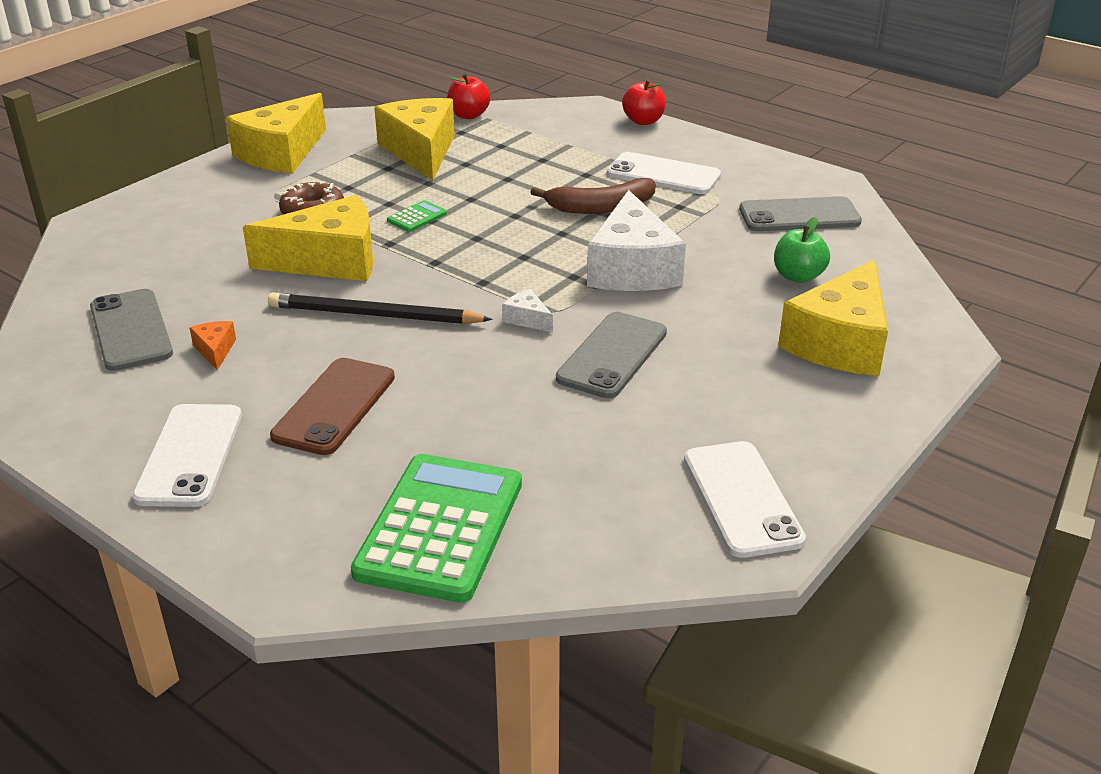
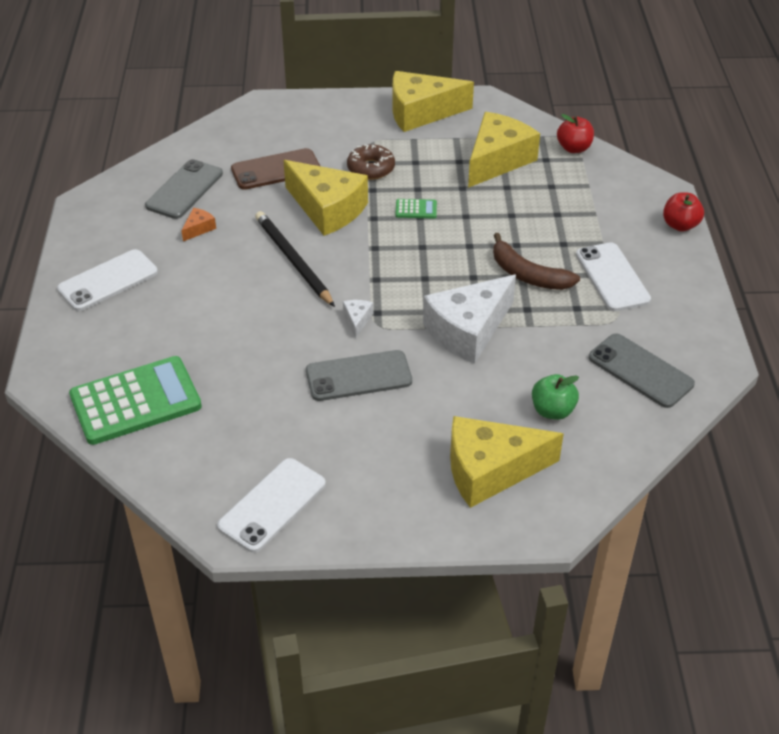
camera: 50 degrees right, 10 degrees up
brown phone [270,358,395,455] -> brown phone moved to [231,148,320,190]

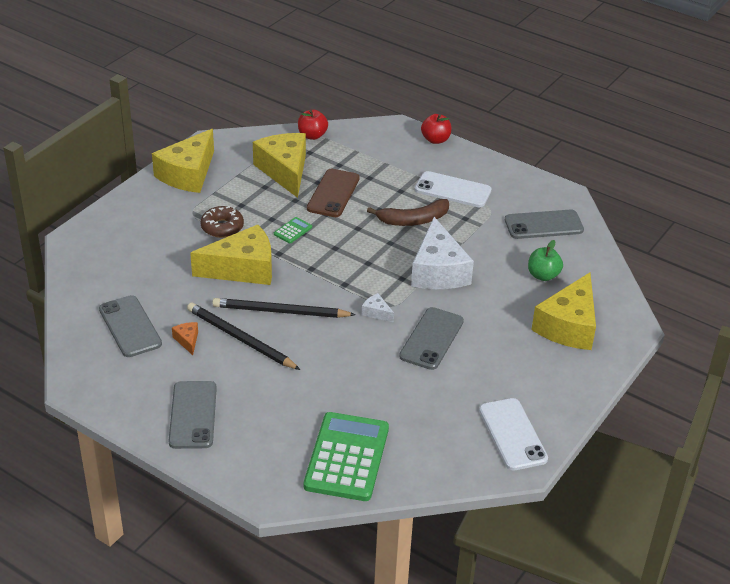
camera: 55 degrees left, 5 degrees down
white phone [57,249,158,311] -> grey phone [168,381,217,449]
brown phone [231,148,320,190] -> brown phone moved to [307,169,360,217]
none -> black pencil [187,303,300,370]

